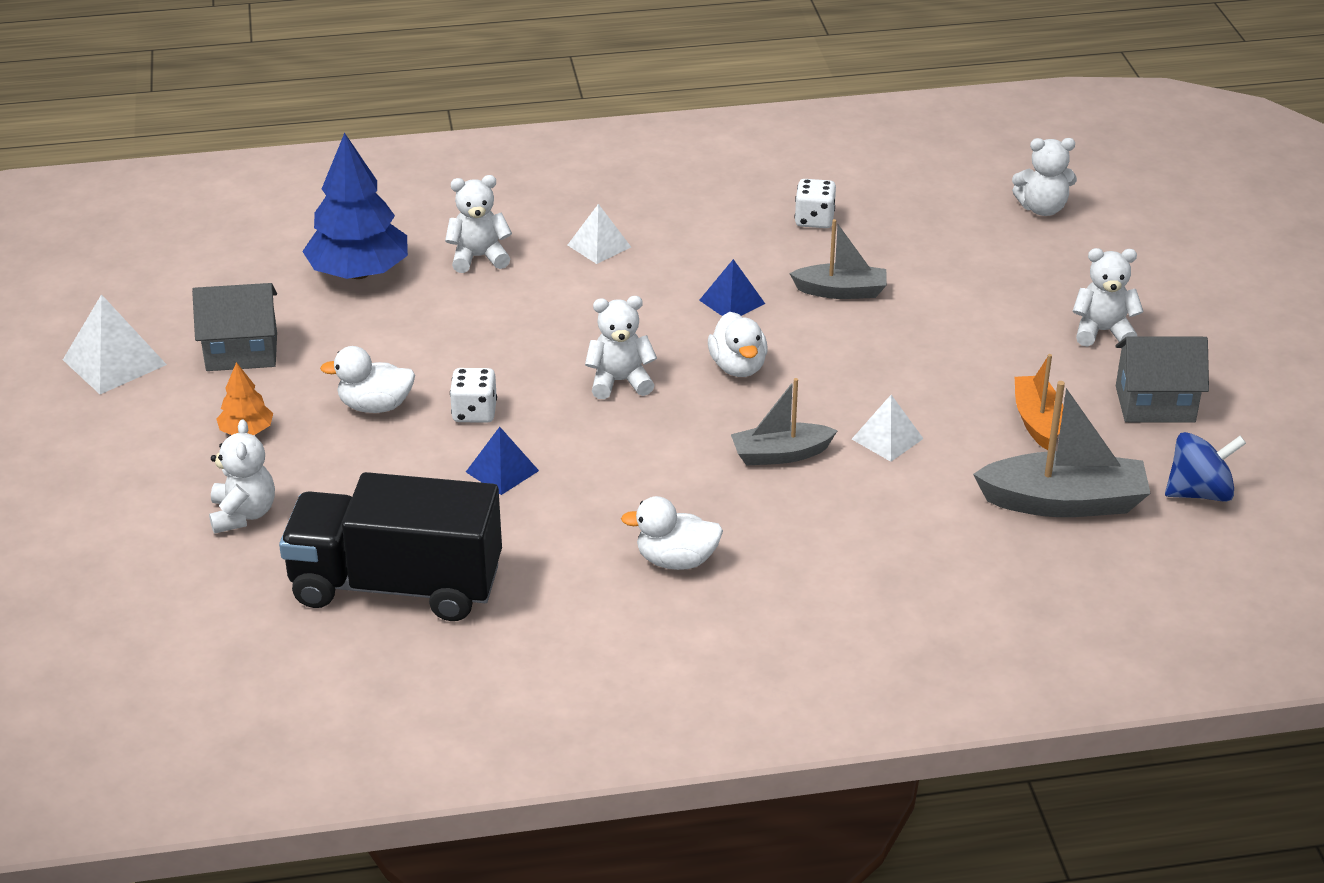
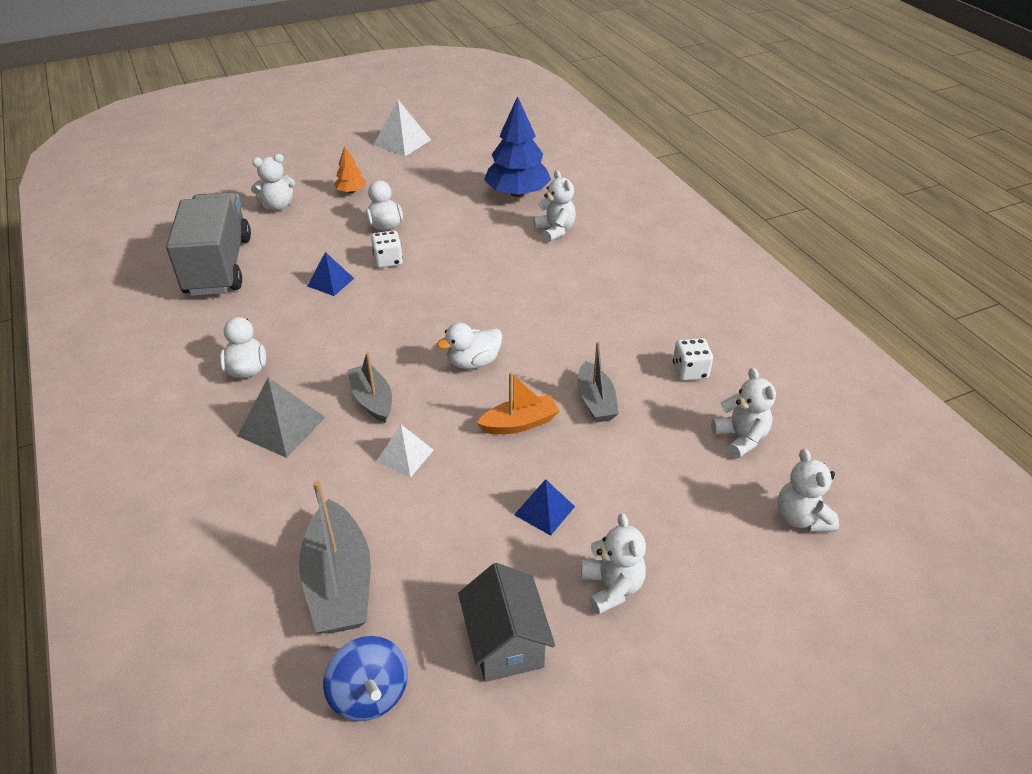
camera: 75 degrees right, 5 degrees up
grey house [192,283,277,371] -> none
black truck [279,472,502,621] -> grey truck [166,192,251,296]
white pyramid [568,204,631,264] -> none
white teddy bear [585,296,657,399] -> white teddy bear moved to [711,368,776,458]
blue pyramid [699,259,765,316] -> blue pyramid moved to [514,480,575,536]
orange boat [1015,354,1063,450] -> orange boat moved to [477,372,559,434]
none -> grey pyramid [237,377,326,458]

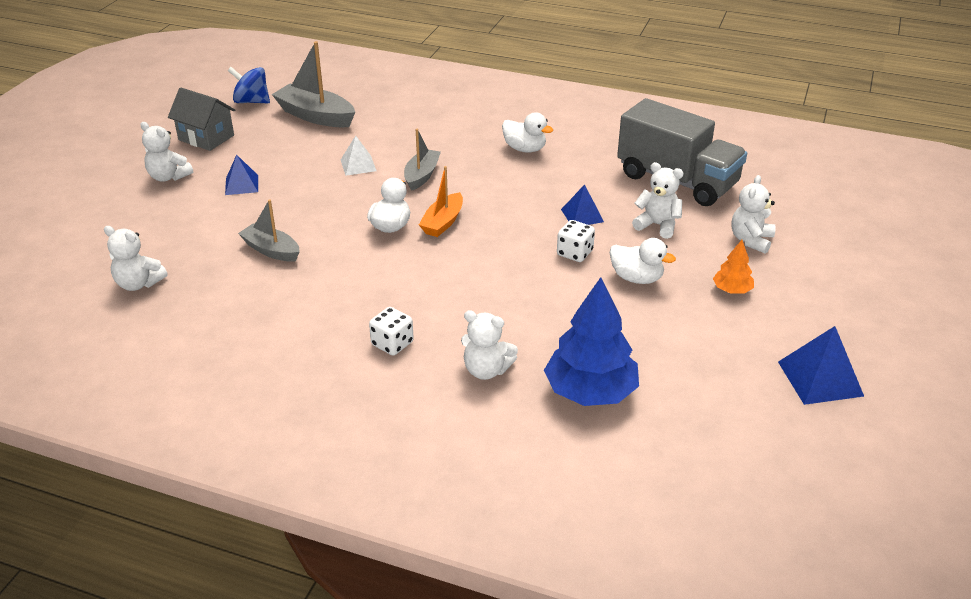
camera: 135 degrees right, 5 degrees down
grey pyramid [237,377,326,458] -> none
grey boat [348,352,392,423] -> grey boat turned 90 degrees counterclockwise [404,129,441,191]
white pyramid [374,100,431,156] -> blue pyramid [778,326,864,405]
orange boat [477,372,559,434] -> orange boat moved to [419,166,463,237]
white dice [673,338,713,381] -> white dice moved to [369,307,414,356]
white teddy bear [777,449,839,532] -> white teddy bear moved to [632,162,684,239]

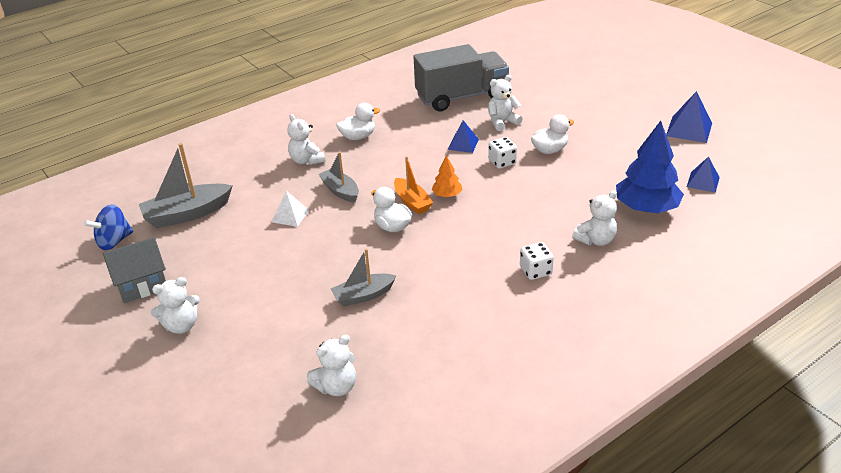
camera: 55 degrees left, 0 degrees up
blue pyramid [225,155,258,195] -> blue pyramid moved to [687,156,720,193]
orange tree [713,240,754,294] -> orange tree moved to [431,155,463,197]
white teddy bear [731,175,776,254] -> white teddy bear moved to [288,114,325,165]

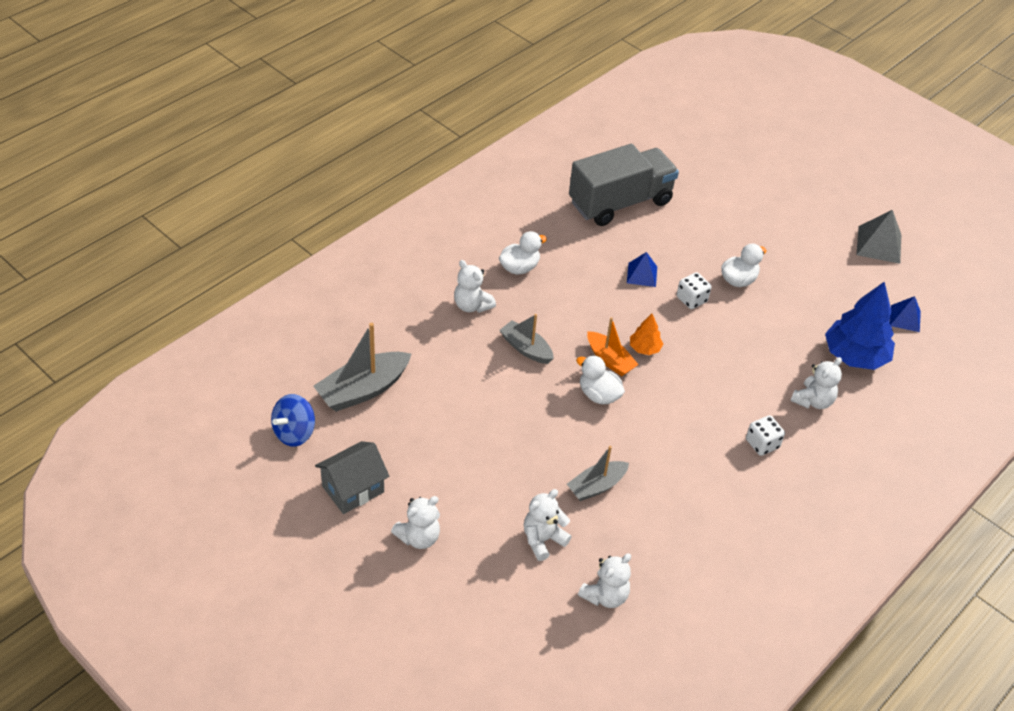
camera: 15 degrees left, 10 degrees up
white pyramid [272,191,309,227] -> none
white teddy bear [488,75,522,131] -> white teddy bear moved to [524,489,572,561]
blue pyramid [666,91,712,143] -> grey pyramid [856,210,901,264]

